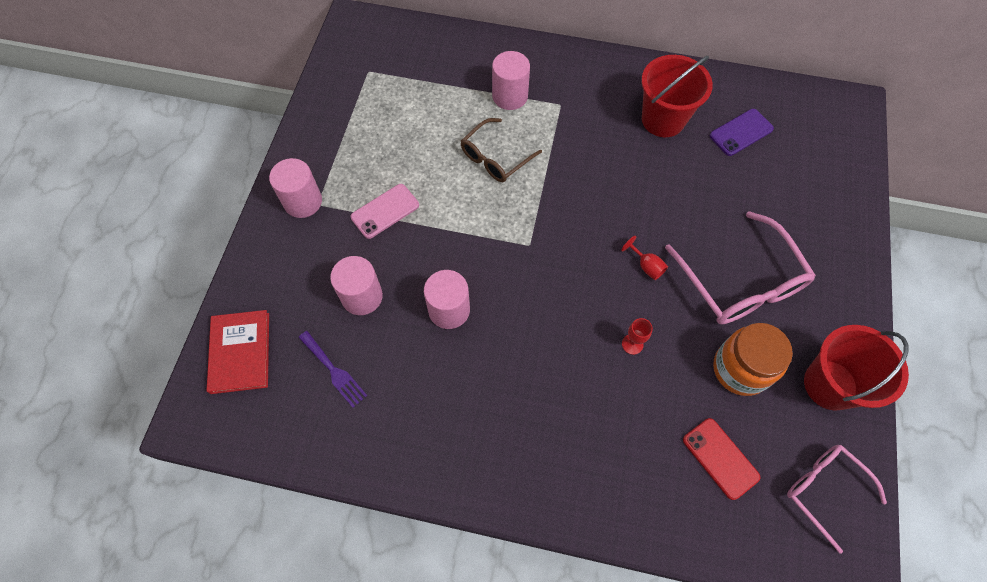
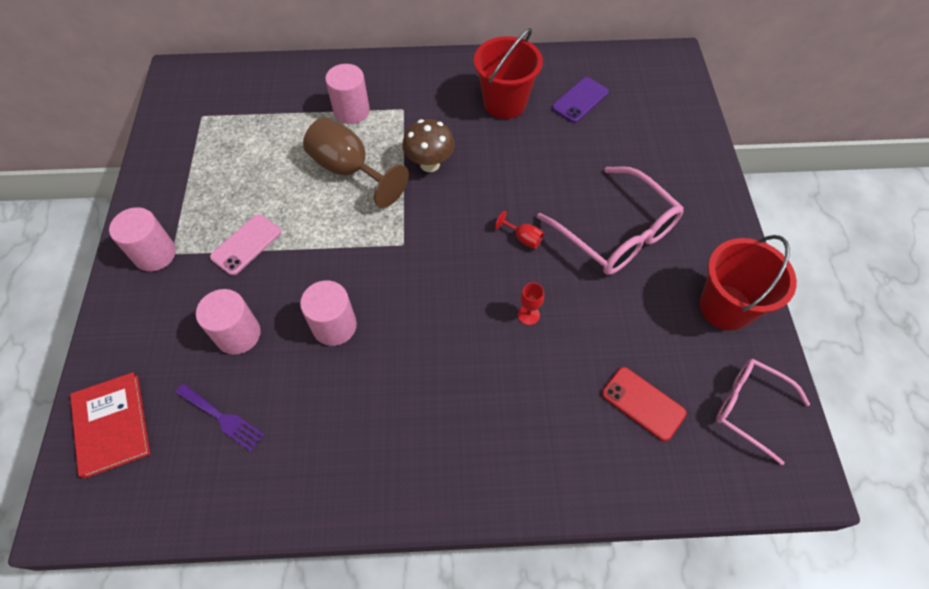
camera: 15 degrees left, 5 degrees down
brown glasses [461,118,542,182] -> brown goblet [303,117,409,208]
orange jar [713,323,793,396] -> none
none -> brown mushroom [402,119,455,172]

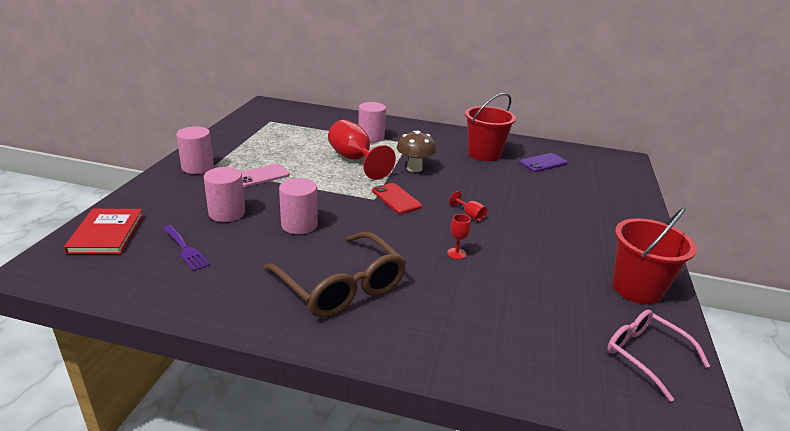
camera: 15 degrees right, 30 degrees down
brown goblet [303,117,409,208] -> red goblet [328,120,396,180]
pink glasses [537,166,684,275] -> none
red phone [602,367,687,441] -> red phone moved to [372,183,422,214]
none -> brown glasses [264,232,406,318]

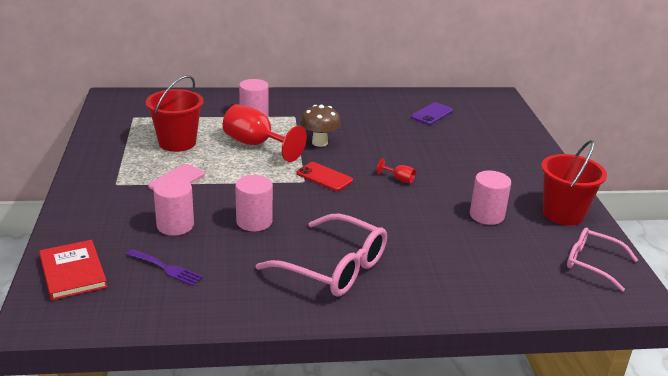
camera: 20 degrees left, 0 degrees up
pink cylinder [176,126,214,174] -> pink cylinder moved to [470,171,511,225]
brown glasses [264,232,406,318] -> pink glasses [256,214,387,297]
red goblet [447,214,471,259] -> none
red bucket [465,93,516,161] -> red bucket moved to [146,75,203,152]

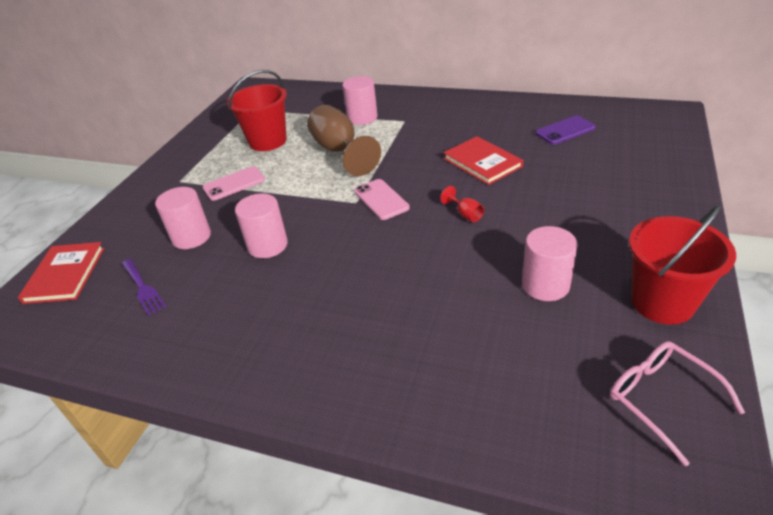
camera: 30 degrees right, 10 degrees up
red goblet [223,104,307,162] -> brown goblet [307,105,381,176]
pink glasses [256,214,387,297] -> none
red phone [296,162,353,191] -> pink phone [354,179,410,220]
brown mushroom [300,105,341,147] -> none
none -> red book [444,136,523,185]

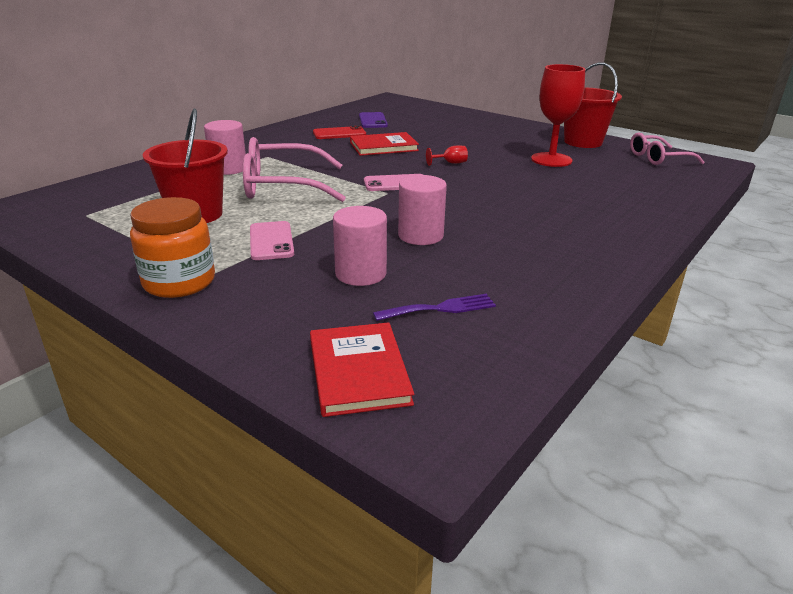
camera: 75 degrees left, 10 degrees down
red book [18,242,105,304] -> red book turned 60 degrees clockwise [310,322,414,417]
brown goblet [307,105,381,176] -> pink glasses [243,137,346,202]
pink cylinder [522,226,578,301] -> red goblet [531,64,585,167]
none -> orange jar [130,197,215,298]
none -> red phone [313,125,366,139]

